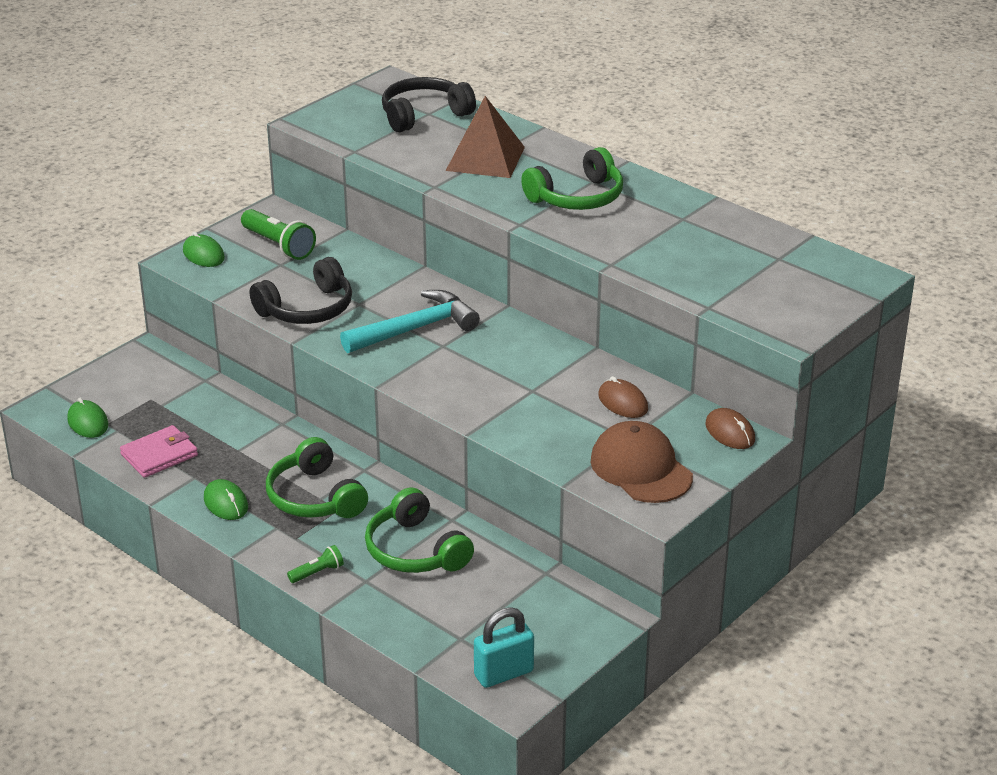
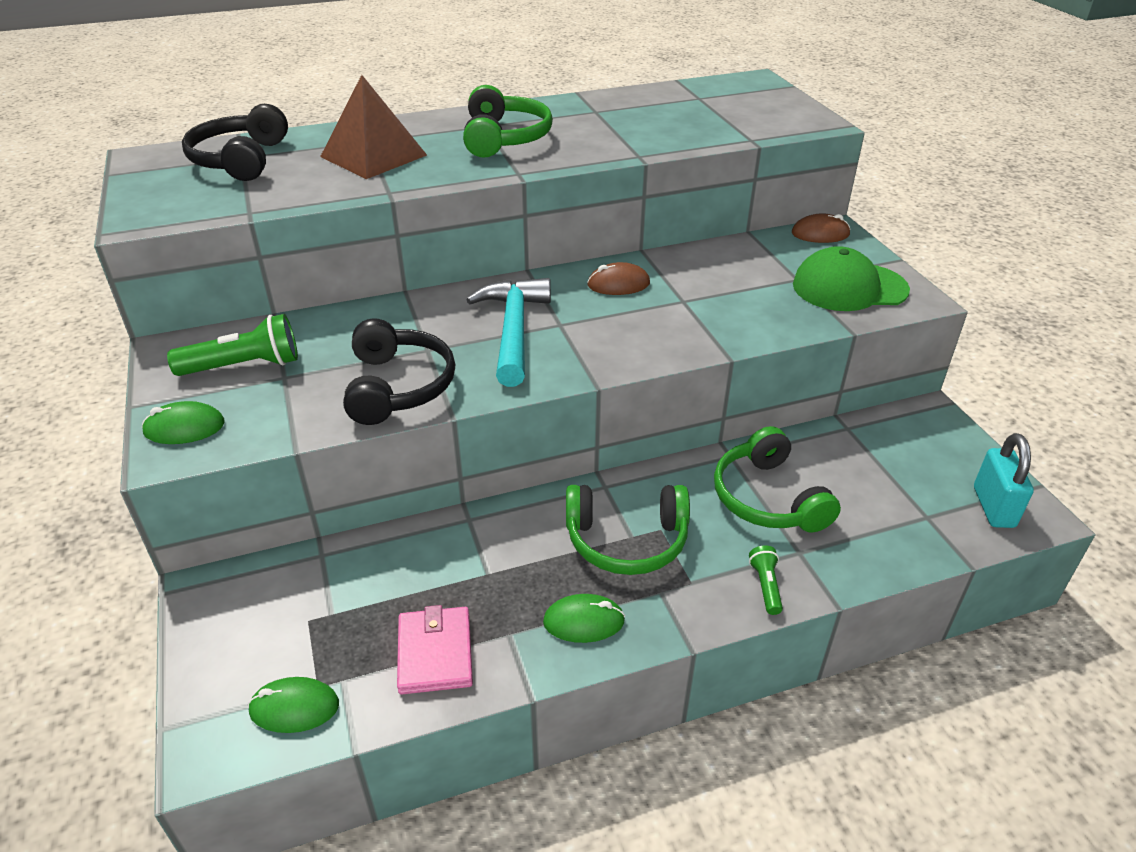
camera: 60 degrees left, 5 degrees up
green headphones [365,487,474,573] -> green headphones turned 75 degrees clockwise [714,426,841,533]
brown cap [591,421,693,503] -> green cap [793,246,910,311]
brown mouse [598,376,648,418] -> brown mouse moved to [587,262,650,295]

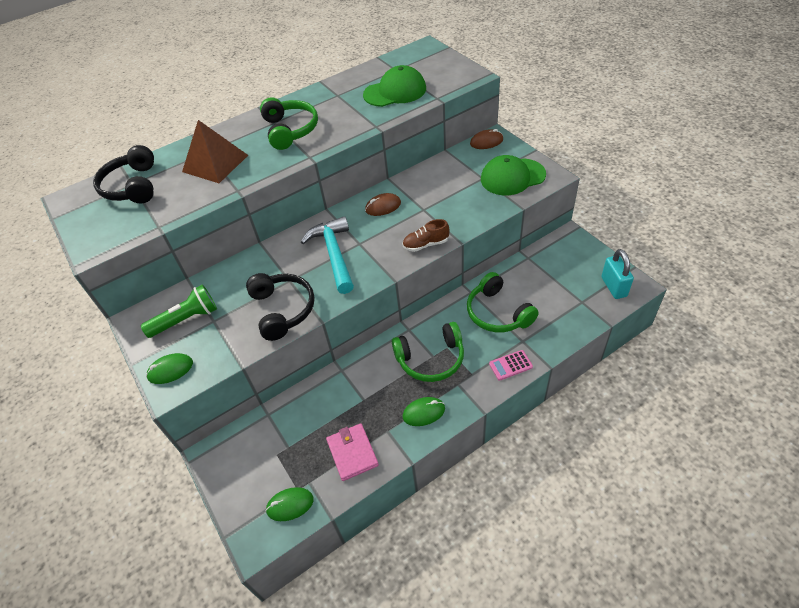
camera: 10 degrees left, 10 degrees up
green flashlight [749,545,783,615] -> pink calculator [489,350,533,381]
none -> green cap [363,65,426,107]
none -> brown shoe [402,219,449,252]

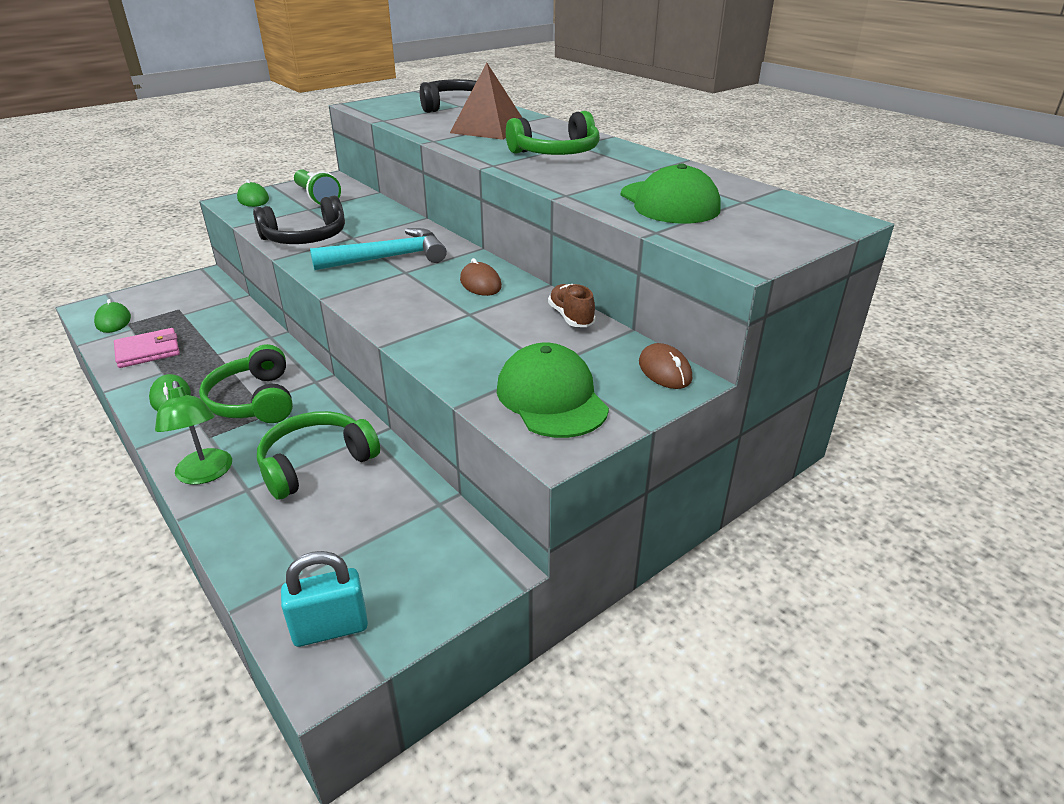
camera: 80 degrees right, 15 degrees down
brown shoe [402,219,449,252] -> brown shoe moved to [548,284,596,327]
pink calculator [489,350,533,381] -> green lamp [155,381,232,485]

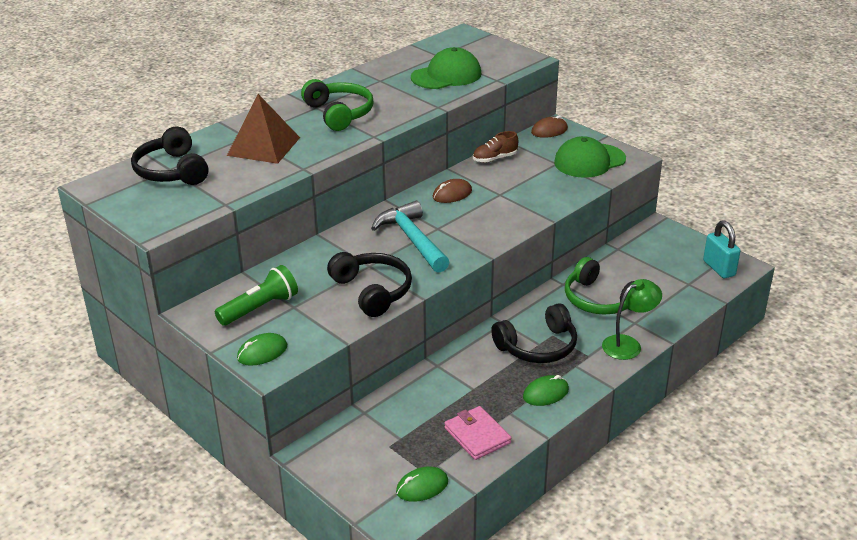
camera: 95 degrees left, 0 degrees up
green headphones [199,344,293,423] -> black headphones [491,303,577,363]

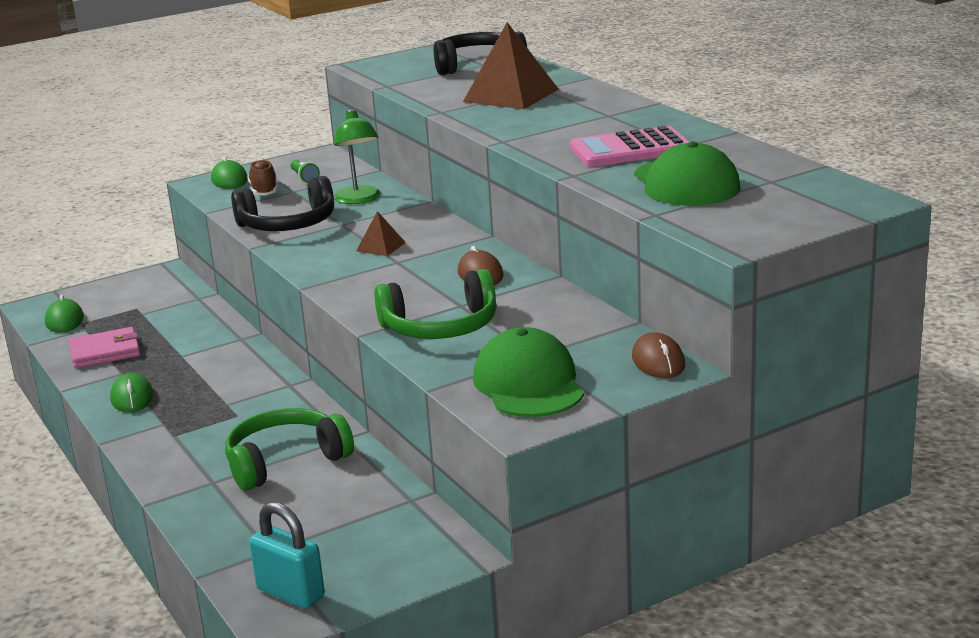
camera: 105 degrees right, 10 degrees down
green flashlight [215,265,298,326] -> green flashlight [291,160,320,183], size x0.53
green headphones [301,79,373,131] -> green headphones moved to [374,269,497,339]
turquoise hammer [371,201,449,273] -> brown pyramid [356,211,406,256]
brown shoe [473,131,518,163] -> brown shoe moved to [247,160,278,195]
black headphones [491,303,577,363] -> none
green lamp [602,279,662,360] -> green lamp moved to [334,109,381,204]
turquoise padlock [703,220,740,278] -> turquoise padlock turned 45 degrees clockwise [249,502,325,609]
none -> pink calculator [570,126,689,167]

